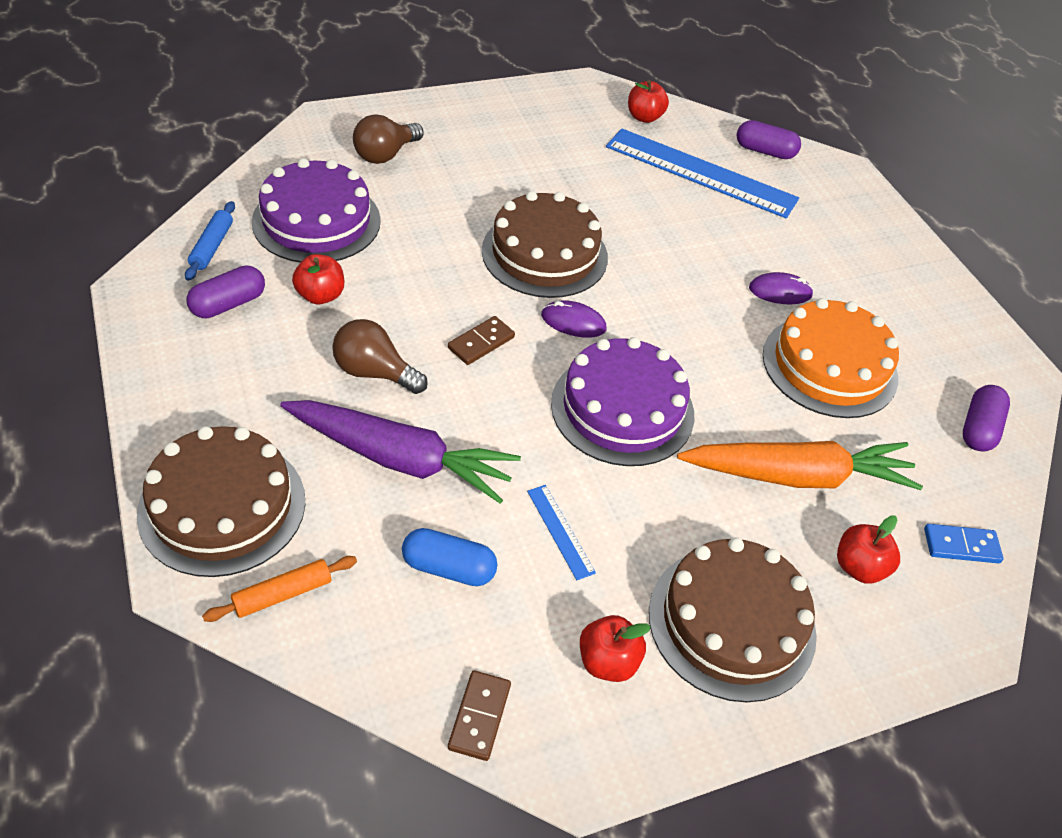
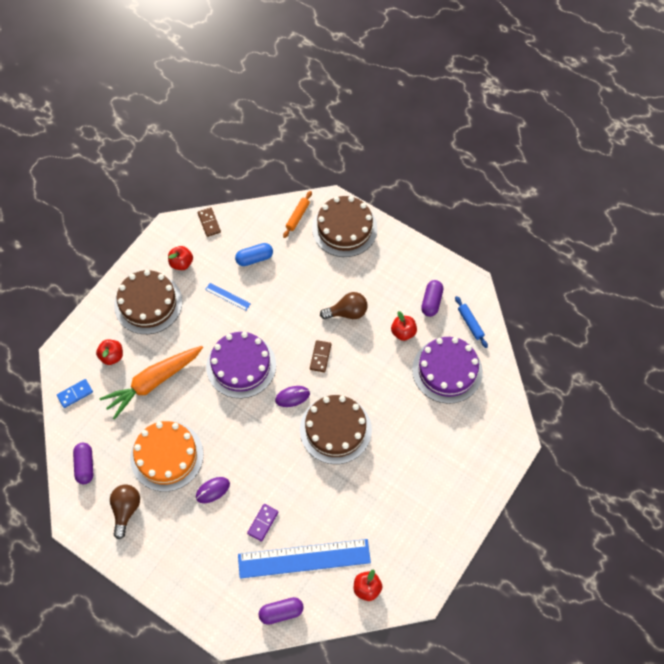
camera: 150 degrees right, 15 degrees up
purple carrot [280,400,521,503] -> none
brown light bulb [353,114,424,164] -> brown light bulb moved to [110,485,140,539]
none -> purple domino [247,504,278,542]

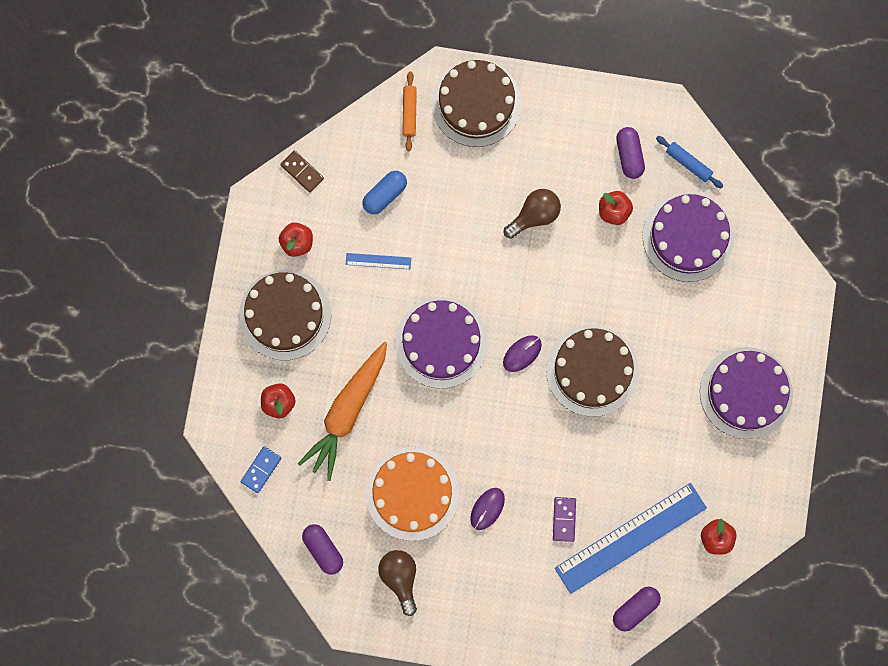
camera: 25 degrees left, 15 degrees up
brown domino [310,340,331,372] -> none
none -> purple cake [700,347,793,439]

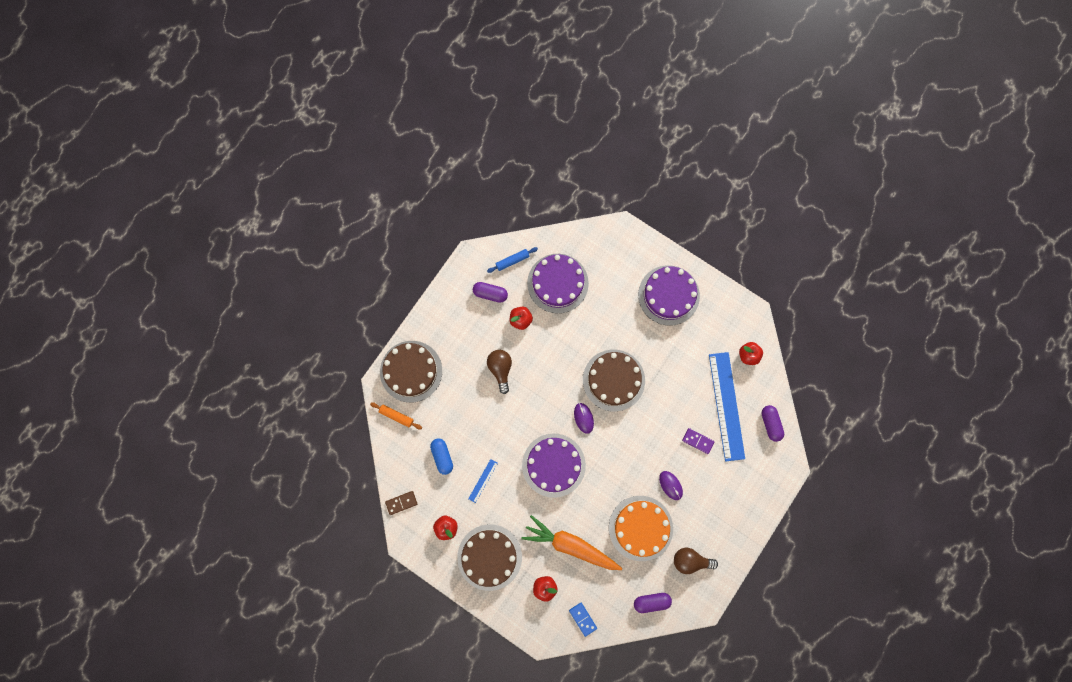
camera: 65 degrees left, 0 degrees up
orange carrot [298,342,387,481] -> orange carrot turned 150 degrees clockwise [521,515,622,570]

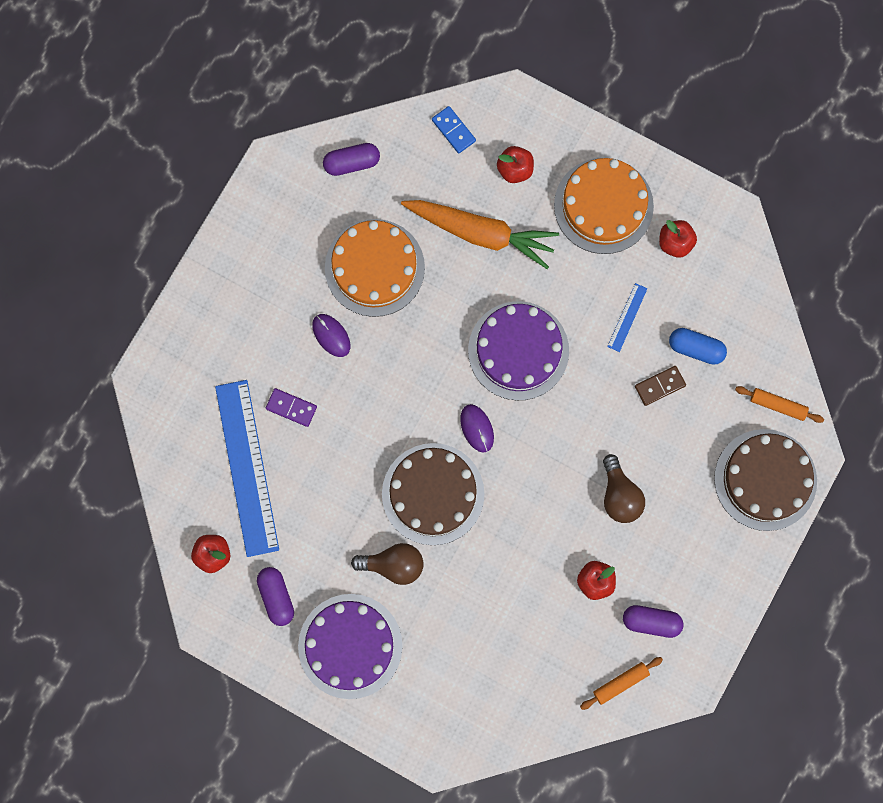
camera: 175 degrees right, 0 degrees up
brown domino [385,491,417,515] -> brown domino moved to [635,366,686,406]
blue capsule [430,438,453,475] -> blue capsule turned 45 degrees counterclockwise [669,328,727,365]
brown cake [457,524,522,591] -> orange cake [554,158,654,254]
blue rolling pin [487,247,538,273] -> orange rolling pin [580,657,663,710]
purple cake [527,254,589,313] -> none
brown light bulb [674,548,718,574] -> brown light bulb moved to [351,543,424,585]
purple capsule [762,405,784,442] -> purple capsule moved to [257,567,294,626]

